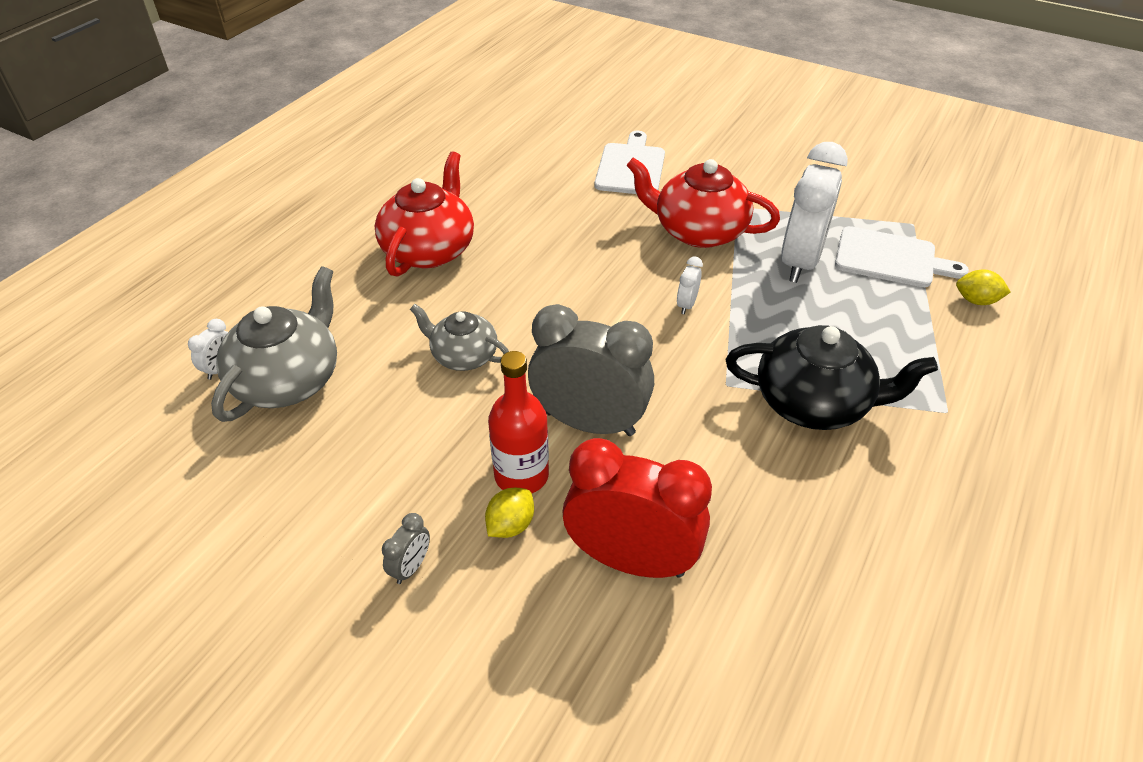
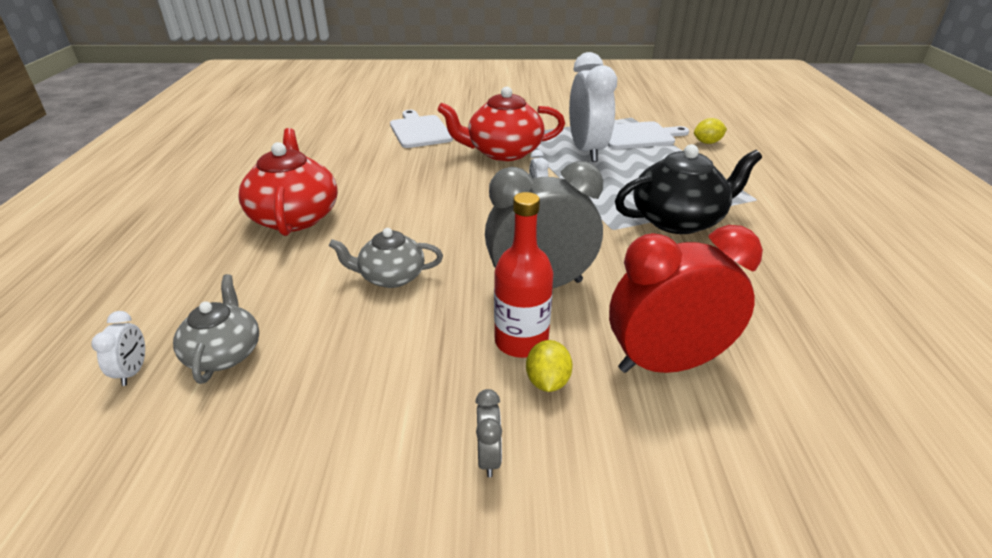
camera: 30 degrees left, 10 degrees down
grey teapot [211,266,337,422] -> grey teapot [173,274,259,384], size x0.61

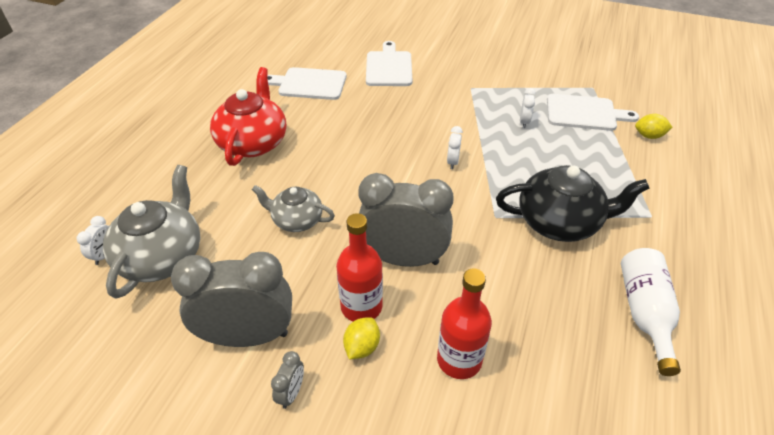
camera: 20 degrees right, 10 degrees up
grey teapot [173,274,259,384] -> grey teapot [103,165,201,299], size x1.64
red teapot [437,86,565,161] -> none
white clock [569,52,617,162] -> white clock [520,88,536,128], size x0.41
red clock [609,225,763,373] -> red bottle [437,268,492,379]
none -> grey clock [171,252,292,347]
none -> white cutting board [267,67,347,100]
none -> white bottle [621,248,681,376]

